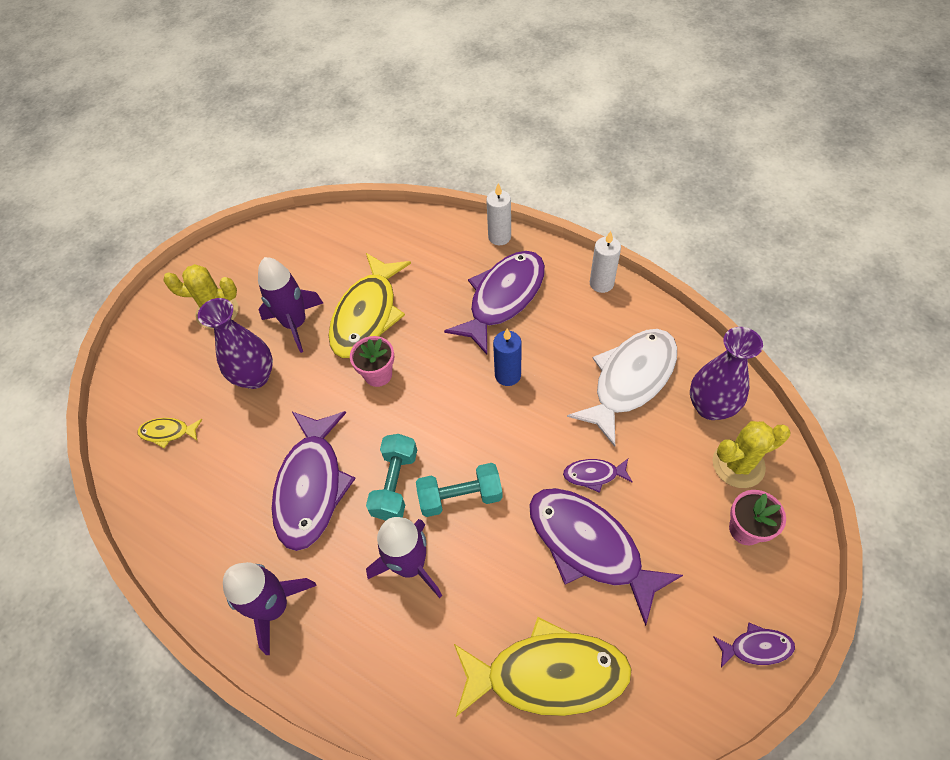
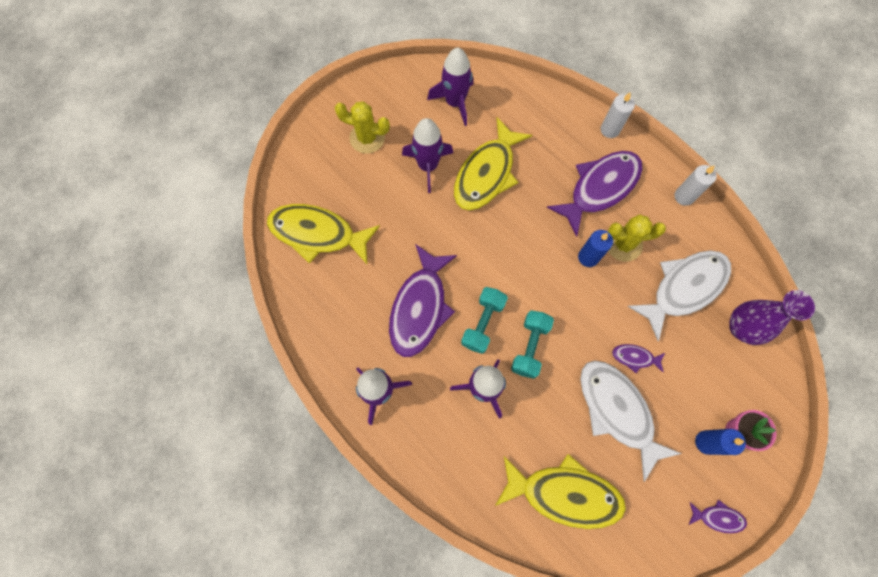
camera: 10 degrees right, 15 degrees up
yellow fish [137,418,202,448] -> yellow fish [267,204,380,264], size x2.24
purple vase [198,298,273,389] -> none
pink flower pot [350,336,394,387] -> none
turquoise dumbbell [416,463,503,517] -> turquoise dumbbell turned 75 degrees counterclockwise [511,311,554,379]
purple fish [529,488,683,626] -> white fish [580,361,682,482]
yellow cactus [713,421,791,488] -> yellow cactus moved to [608,214,666,262]
none -> purple rocket [427,48,473,126]
none -> blue candle [695,429,746,455]

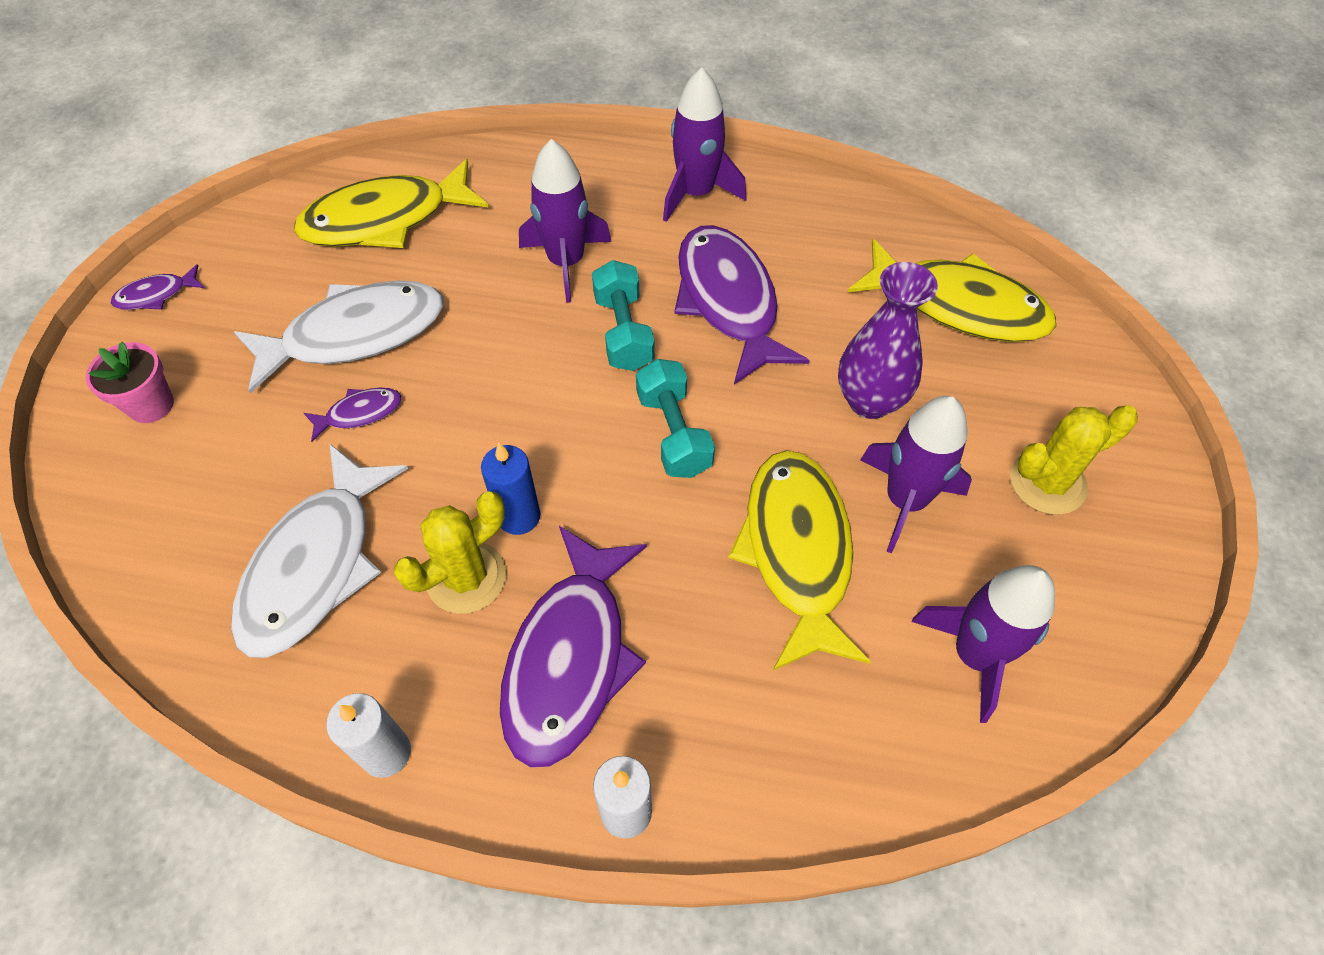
camera: 145 degrees right, 15 degrees down
yellow fish [267,204,380,264] -> yellow fish turned 45 degrees clockwise [848,239,1056,342]
turquoise dumbbell [511,311,554,379] -> turquoise dumbbell moved to [636,359,715,478]
white fish [580,361,682,482] -> white fish turned 45 degrees counterclockwise [234,281,443,394]
blue candle [695,429,746,455] -> none
purple vase [729,290,815,345] -> purple vase moved to [838,262,938,419]

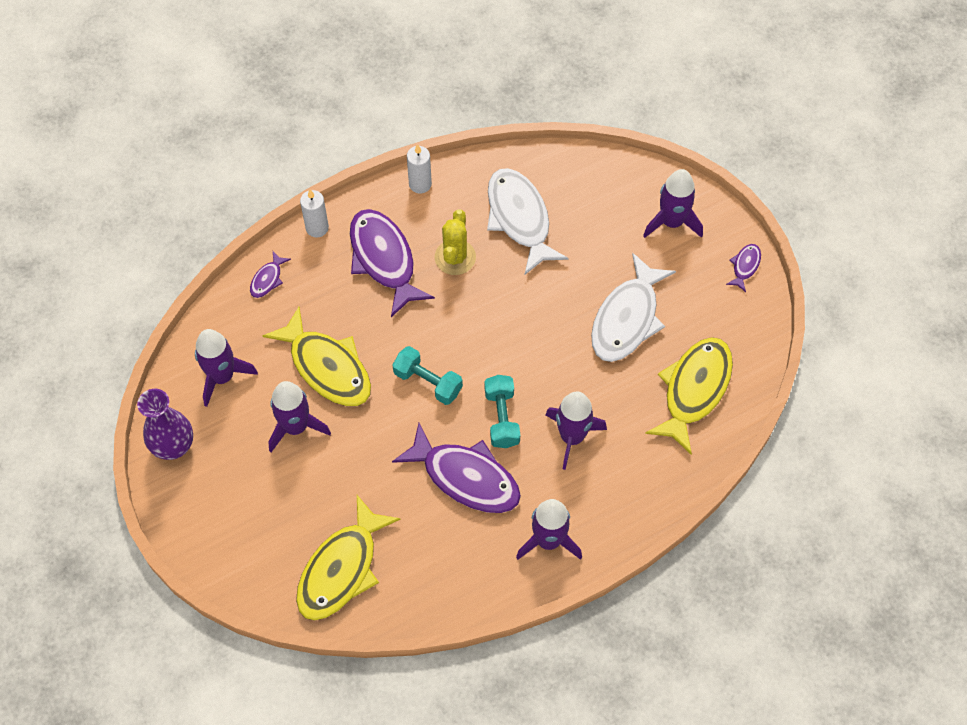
camera: 140 degrees right, 5 degrees up
pink flower pot [86,342,174,423] -> purple rocket [643,169,703,238]
purple fish [304,388,401,442] -> purple fish moved to [250,251,291,298]
blue candle [481,442,540,535] -> none
turquoise dumbbell [592,260,655,371] -> turquoise dumbbell turned 45 degrees clockwise [485,375,520,448]
purple vase [838,262,938,419] -> purple vase moved to [137,389,193,460]
yellow fish [848,239,1056,342] -> yellow fish turned 45 degrees counterclockwise [296,495,401,621]
yellow cactus [1010,405,1138,515] -> none

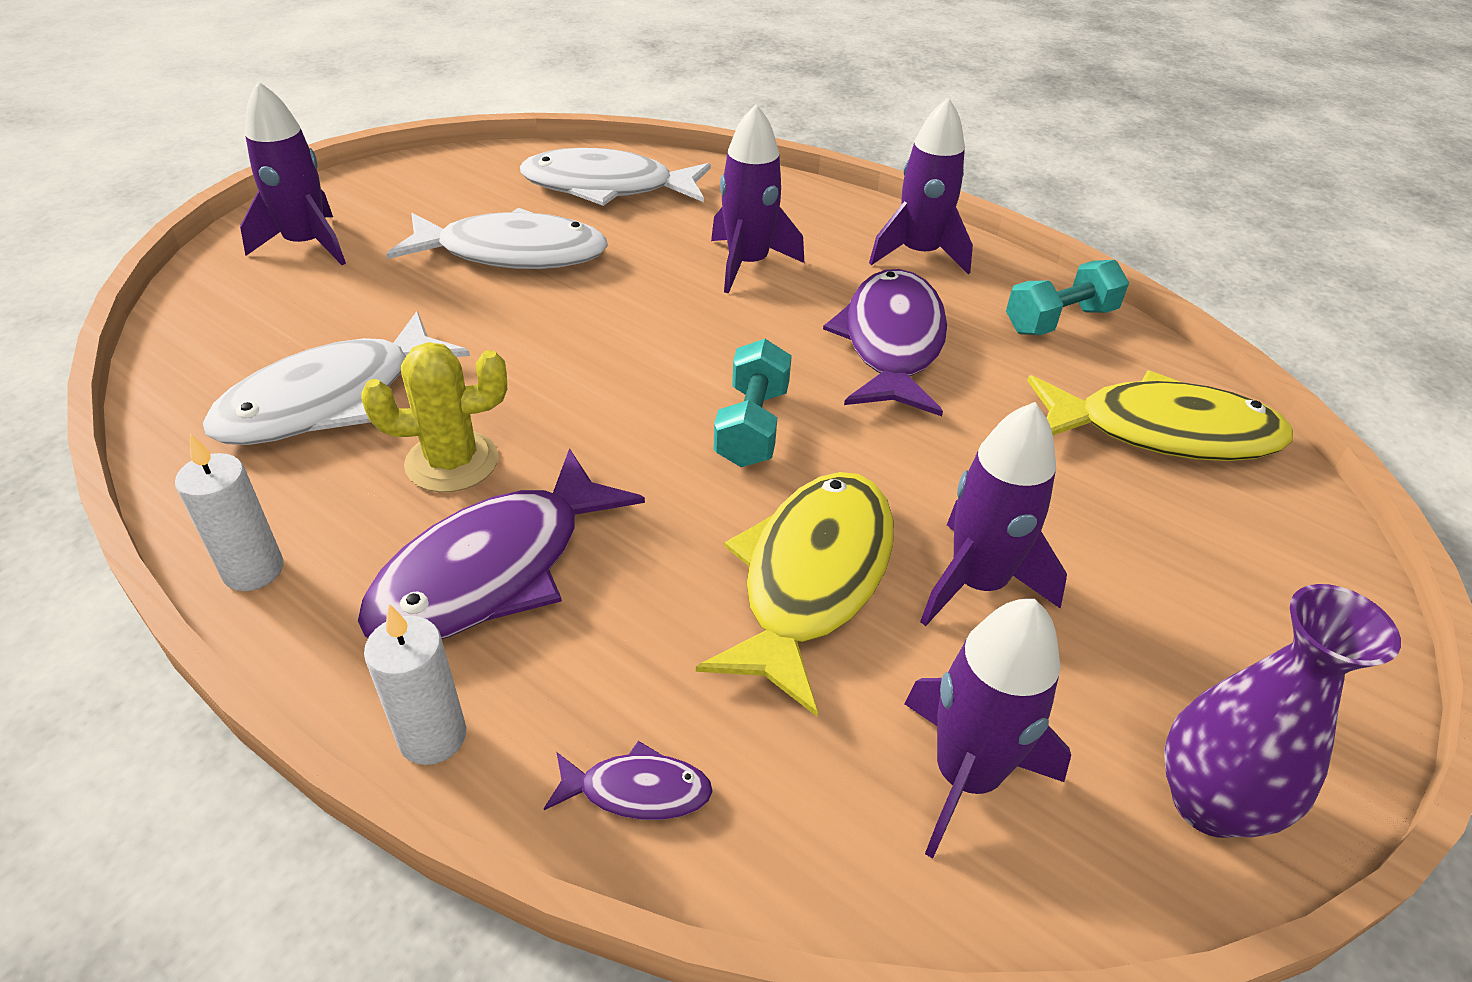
camera: 115 degrees left, 20 degrees down
turquoise dumbbell [485,375,520,448] -> turquoise dumbbell moved to [1006,260,1129,335]
yellow fish [645,337,733,454] -> white fish [520,148,711,206]
purple fish [726,244,761,292] -> none

